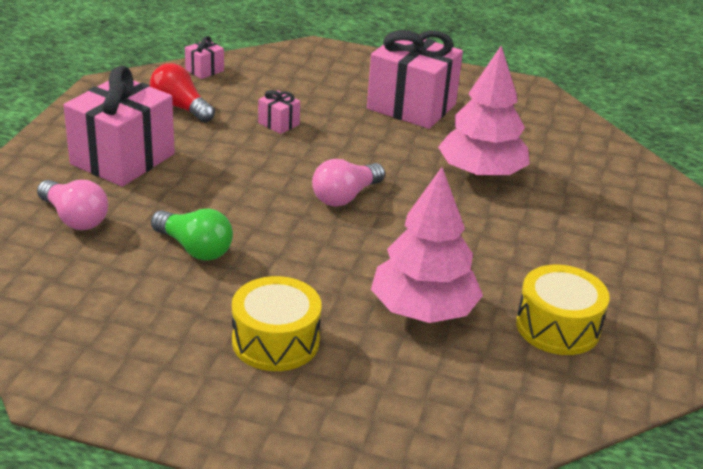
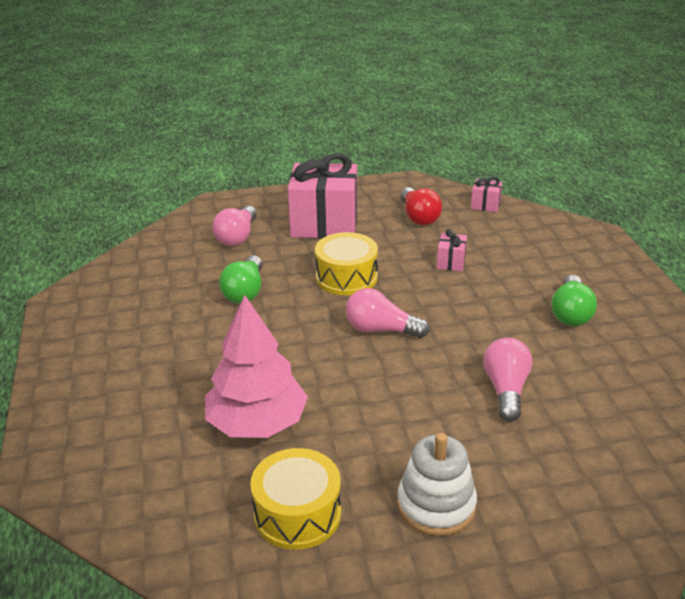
camera: 65 degrees right, 0 degrees up
red light bulb [150,63,215,122] -> red light bulb turned 150 degrees clockwise [400,187,442,225]
yellow drum [232,276,322,371] -> yellow drum moved to [315,232,378,295]
pink gift [367,30,463,129] -> green light bulb [552,275,597,326]
pink tree [438,46,530,179] -> pink light bulb [484,338,532,422]
none -> white stacking toy [397,433,477,536]

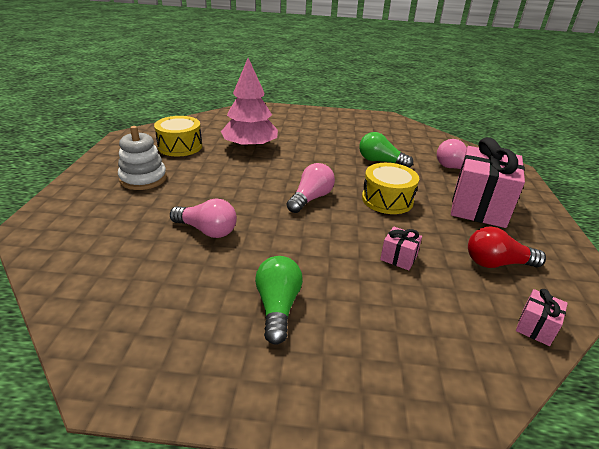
camera: 105 degrees right, 0 degrees up
green light bulb [552,275,597,326] -> green light bulb turned 60 degrees clockwise [255,256,303,345]

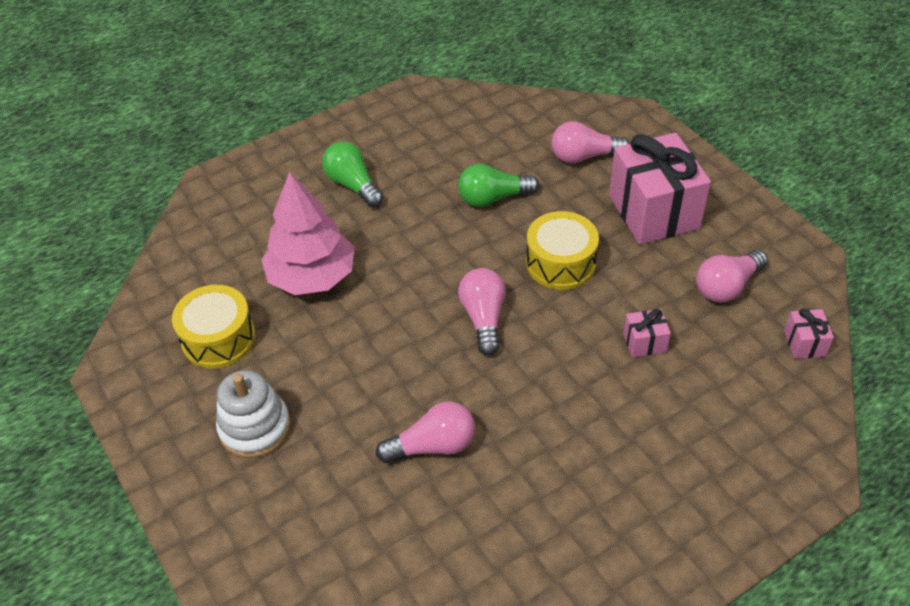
camera: 35 degrees left, 15 degrees up
green light bulb [255,256,303,345] -> green light bulb moved to [322,142,384,208]
red light bulb [468,226,546,268] -> pink light bulb [696,250,768,302]

